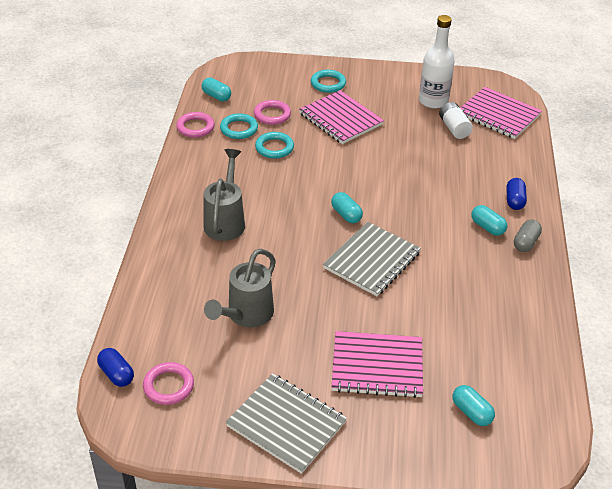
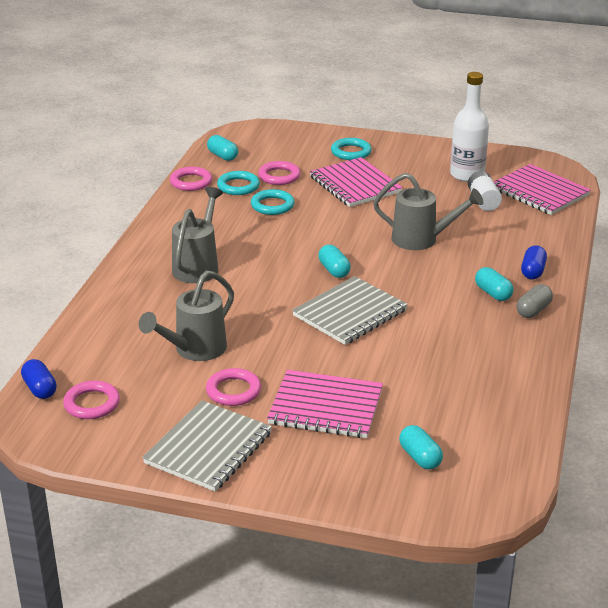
camera: 10 degrees right, 10 degrees down
grey notebook [226,373,347,474] -> grey notebook turned 75 degrees clockwise [142,400,272,491]
none -> pink ring [206,368,261,406]
none -> grey watering can [373,173,483,250]

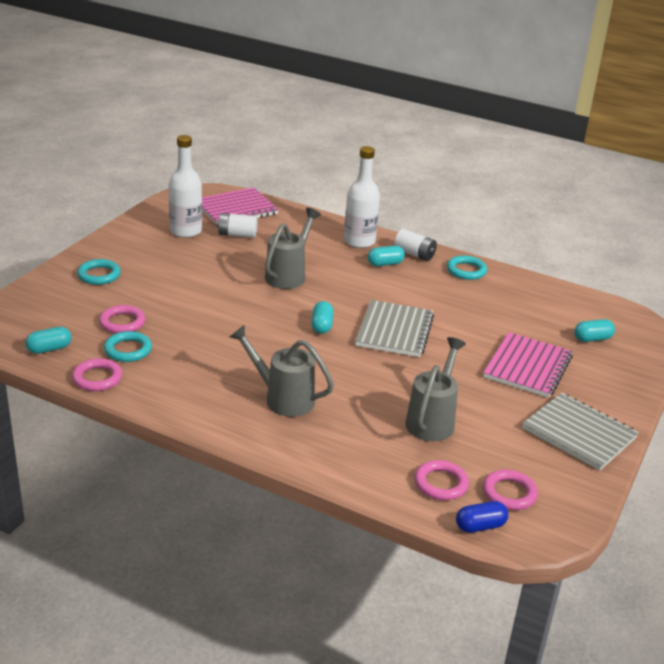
camera: 80 degrees left, 0 degrees up
grey watering can [139,270,234,361] -> grey watering can turned 120 degrees counterclockwise [406,337,466,442]
pink ring [206,368,261,406] -> pink ring moved to [415,460,469,500]
turquoise ring [251,189,295,215] -> turquoise ring moved to [447,255,487,280]
grey notebook [292,276,408,345] -> grey notebook turned 45 degrees clockwise [355,300,434,357]
pink notebook [309,157,403,207] -> none
turquoise capsule [318,245,351,278] -> turquoise capsule turned 75 degrees counterclockwise [311,301,334,334]
grey capsule [517,284,553,318] -> white battery [394,229,437,261]
blue capsule [521,246,547,279] -> white bottle [344,146,380,248]

